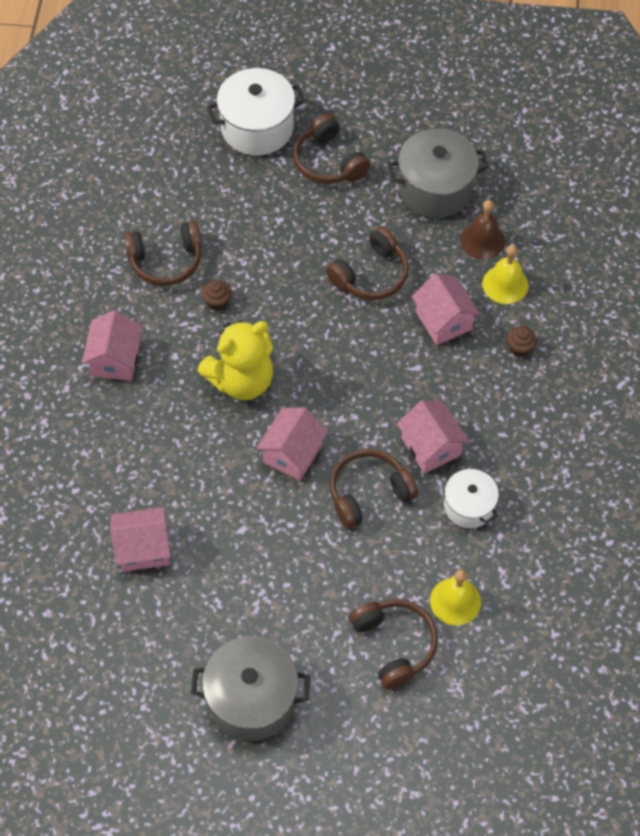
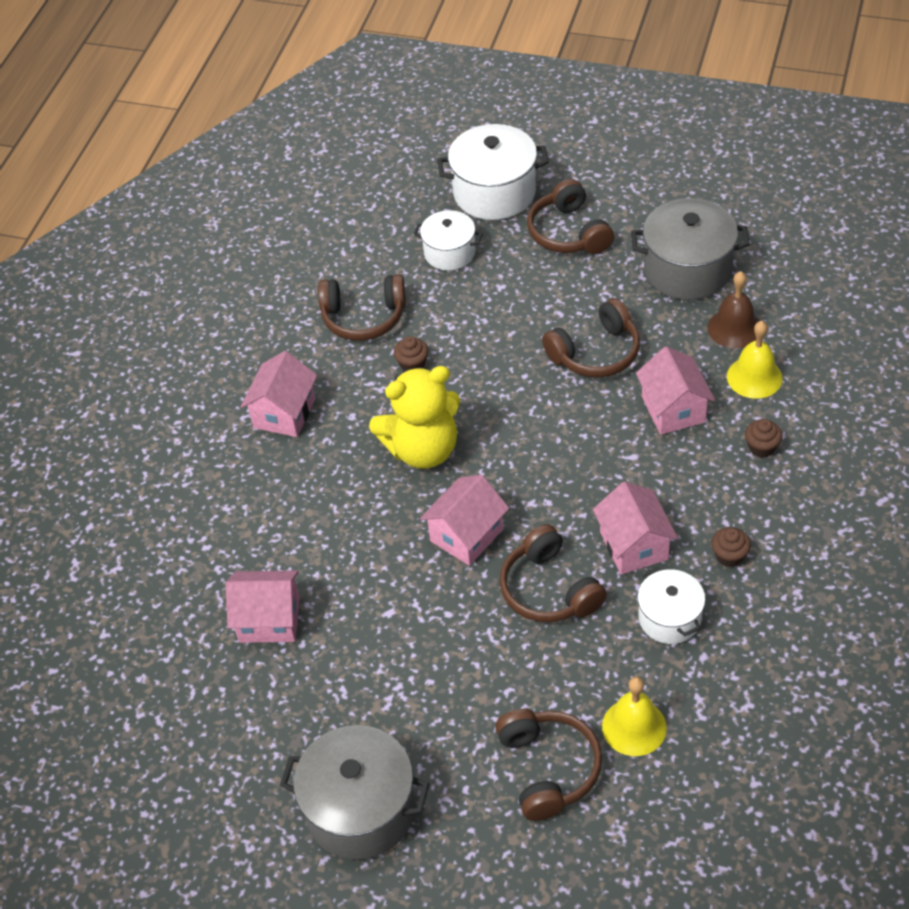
camera: 15 degrees right, 10 degrees down
brown headphones [330,449,418,529] -> brown headphones turned 105 degrees counterclockwise [499,524,607,622]
none -> white pot [413,210,483,270]
none -> brown cupcake [711,527,751,567]

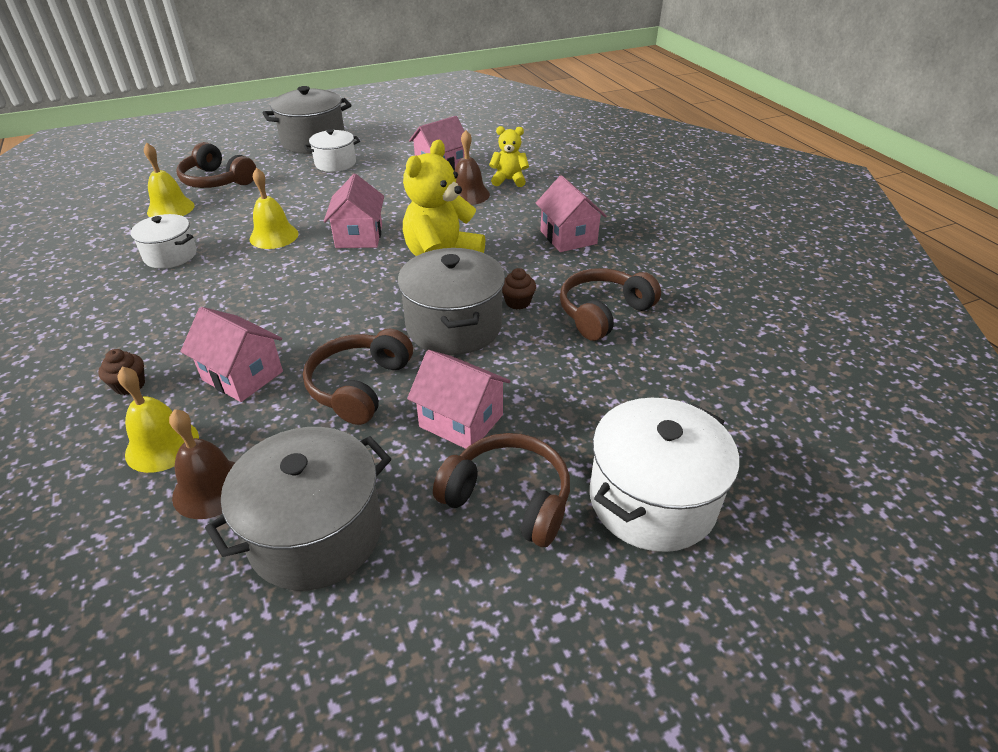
camera: 135 degrees right, 10 degrees down
white pot [413,210,483,270] -> white pot moved to [304,129,360,172]
brown headphones [499,524,607,622] -> yellow bell [249,168,299,249]
pink house [593,482,678,575] -> pink house moved to [407,350,511,449]
brown cupcake [711,527,751,567] -> none
none -> grey pot [398,248,505,355]
none -> brown bell [454,130,490,205]
none -> yellow teddy bear [489,126,529,187]

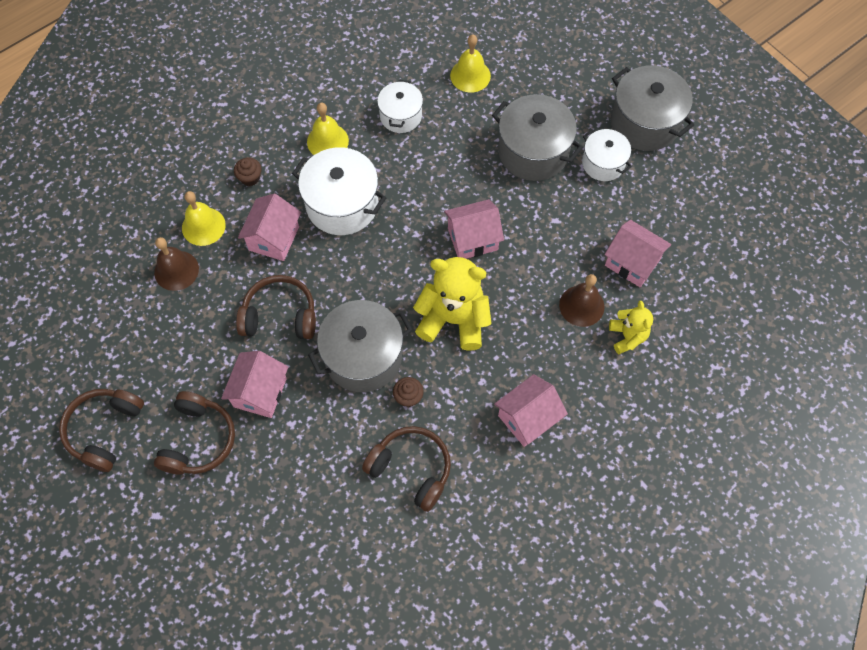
camera: 75 degrees right, 25 degrees up
brown headphones [176,142,256,188] -> brown headphones moved to [59,389,144,472]
grey pot [205,427,391,591] -> grey pot moved to [492,94,583,181]
yellow bell [249,168,299,249] -> yellow bell moved to [307,103,349,155]
white pot [590,398,739,552] -> white pot moved to [292,147,386,235]

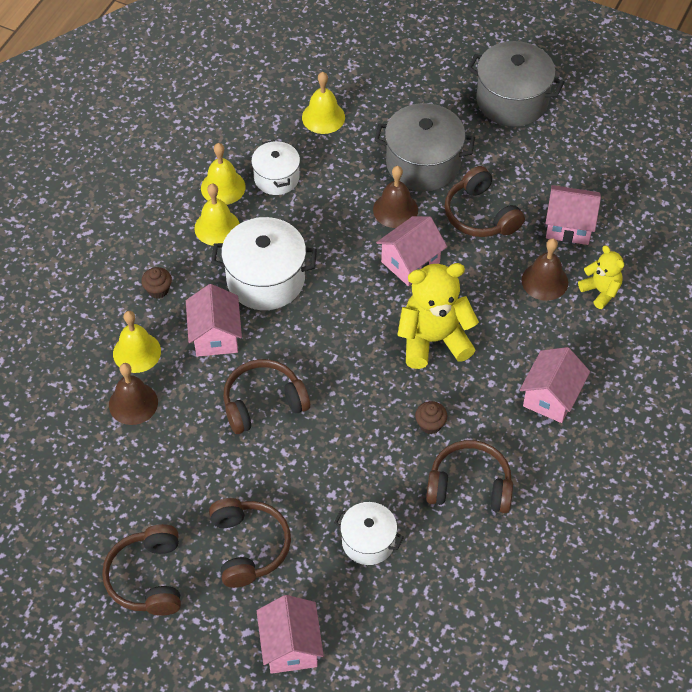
camera: 25 degrees left, 10 degrees down
pink house [221,351,288,418] -> pink house moved to [257,595,324,674]
grey pot [308,300,413,392] -> none
white pot [582,129,632,181] -> white pot moved to [334,502,404,565]
none -> yellow bell [201,143,246,205]
none -> brown bell [373,166,418,228]
none -> brown headphones [445,166,525,237]

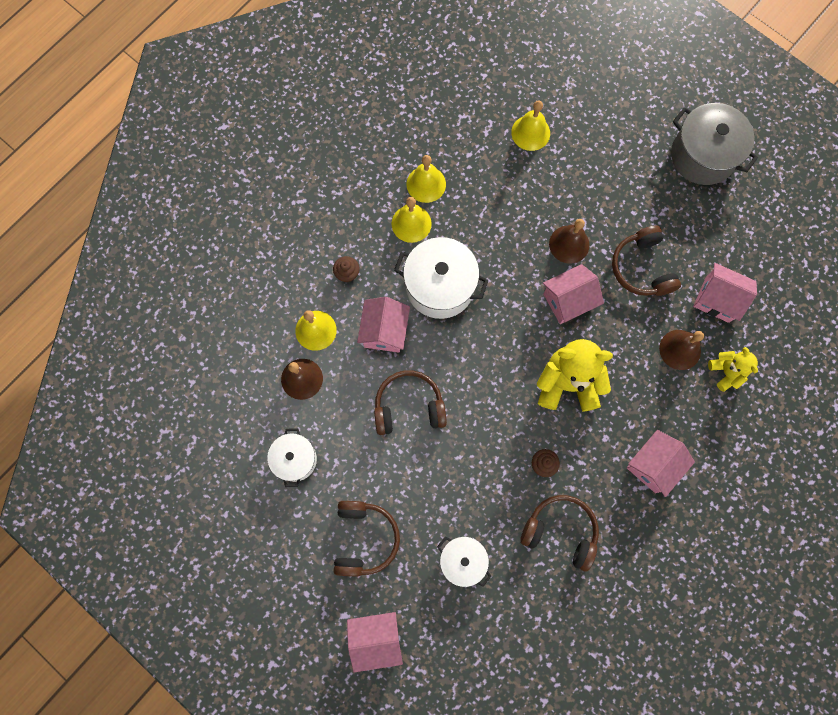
camera: 15 degrees right, 20 degrees up
brown headphones [102,524,181,616] -> none
white pot [251,140,300,195] -> white pot moved to [267,428,317,487]
pink house [257,595,324,674] -> pink house turned 75 degrees clockwise [347,612,403,672]
grey pot [374,103,475,191] -> none

